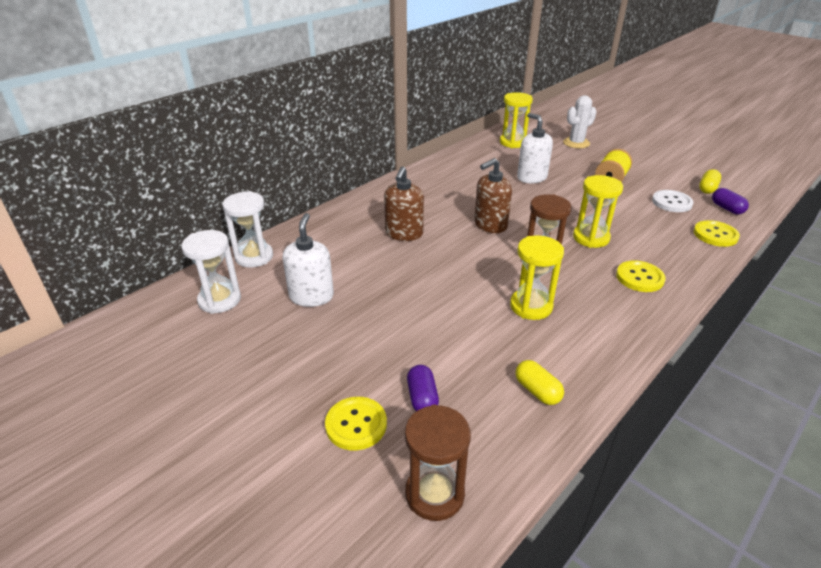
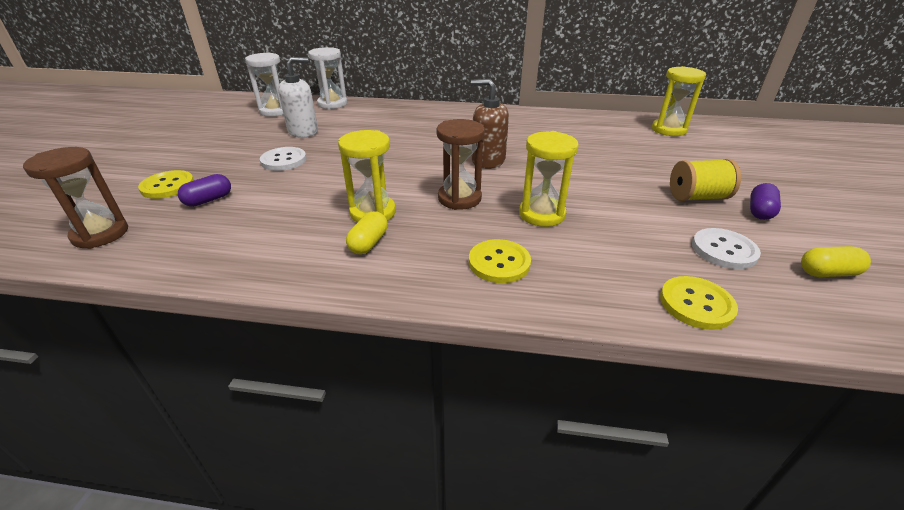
camera: 55 degrees right, 0 degrees up
brown soap dispenser [384,166,424,241] -> none
yellow capsule [516,360,564,405] -> yellow capsule moved to [346,211,388,254]
white soap dispenser [517,113,553,183] -> none
white cactus [563,95,597,148] -> none
purple capsule [712,188,749,214] -> purple capsule moved to [750,183,781,220]
none -> white button [260,147,307,171]

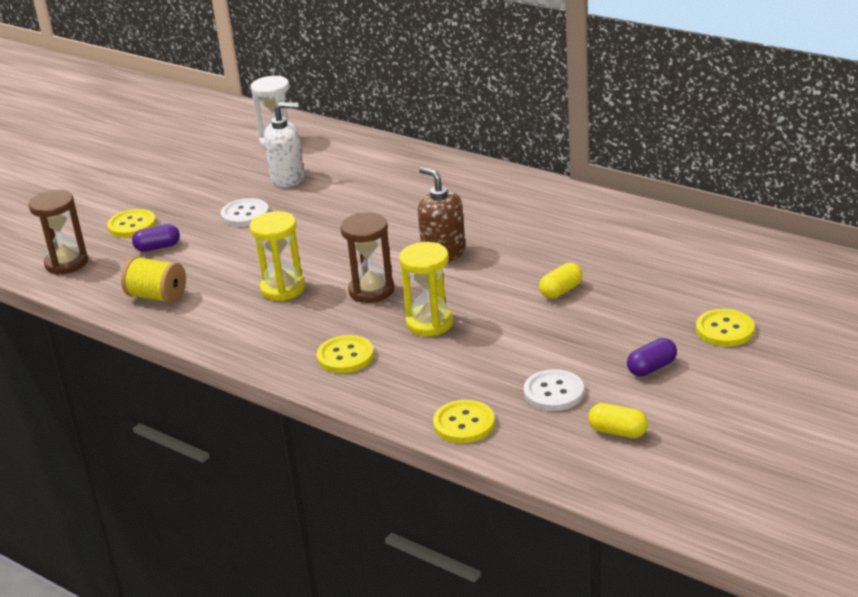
camera: 30 degrees right, 5 degrees down
white hourglass [308,47,347,109] -> none
yellow capsule [346,211,388,254] -> yellow capsule moved to [539,263,583,299]
yellow hourglass [652,66,706,136] -> none
yellow spool [670,159,741,201] -> yellow spool moved to [121,256,186,303]
none -> yellow button [696,309,755,347]

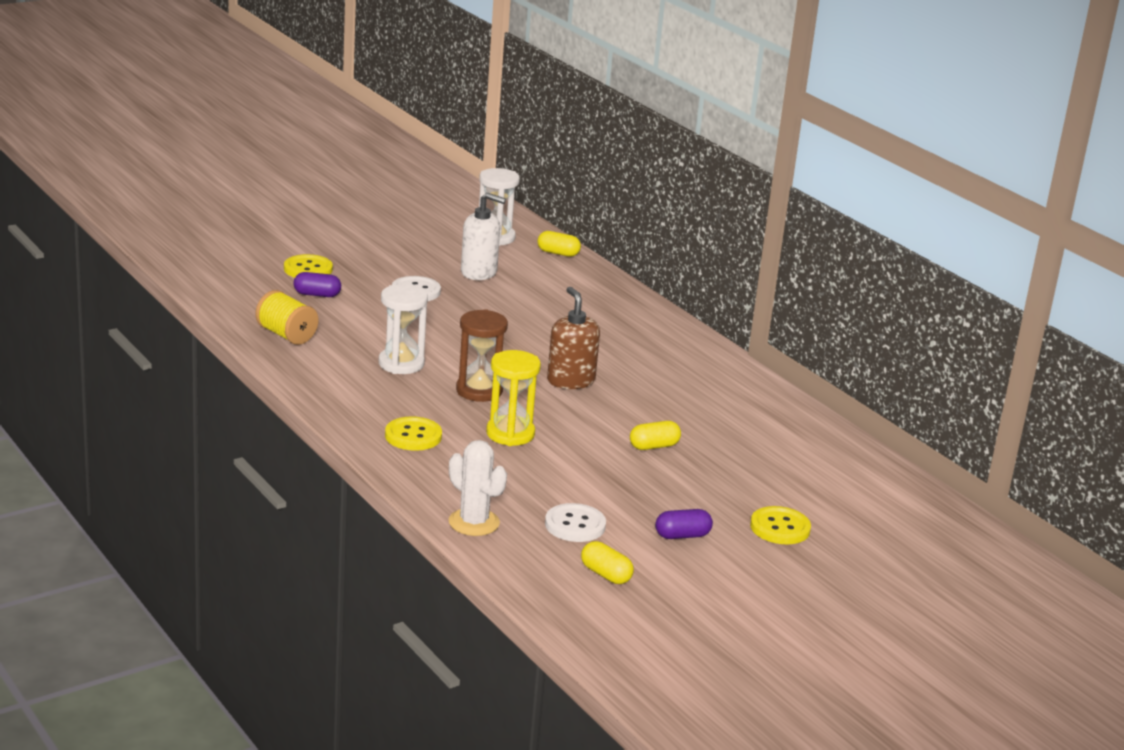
camera: 15 degrees right, 5 degrees down
brown hourglass [29,190,88,275] -> none
yellow hourglass [249,211,305,301] -> white hourglass [379,284,428,374]
yellow button [433,400,495,443] -> white cactus [449,440,507,536]
none -> yellow capsule [537,231,581,257]

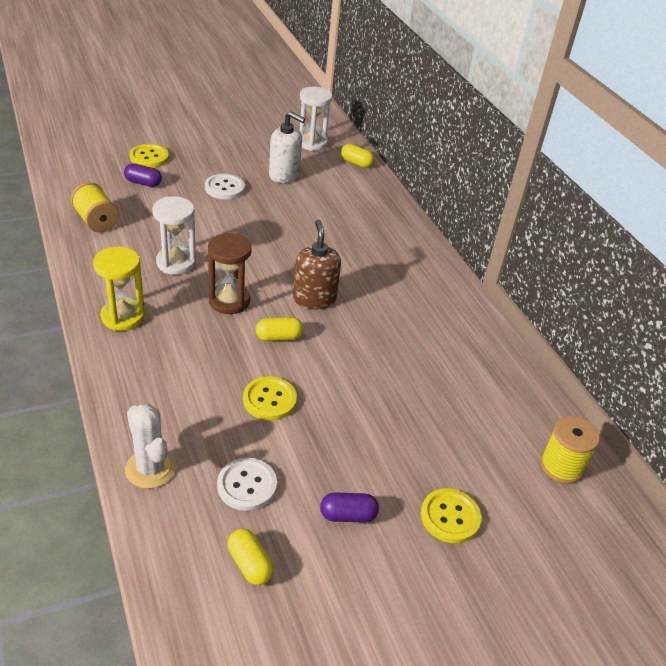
camera: 10 degrees right, 15 degrees up
yellow button [385,416,442,451] -> yellow button moved to [243,376,297,420]
yellow hourglass [486,350,541,446] -> yellow hourglass moved to [93,247,145,331]
yellow capsule [630,421,681,450] -> yellow capsule moved to [256,317,303,341]
none -> yellow spool [540,416,600,484]

